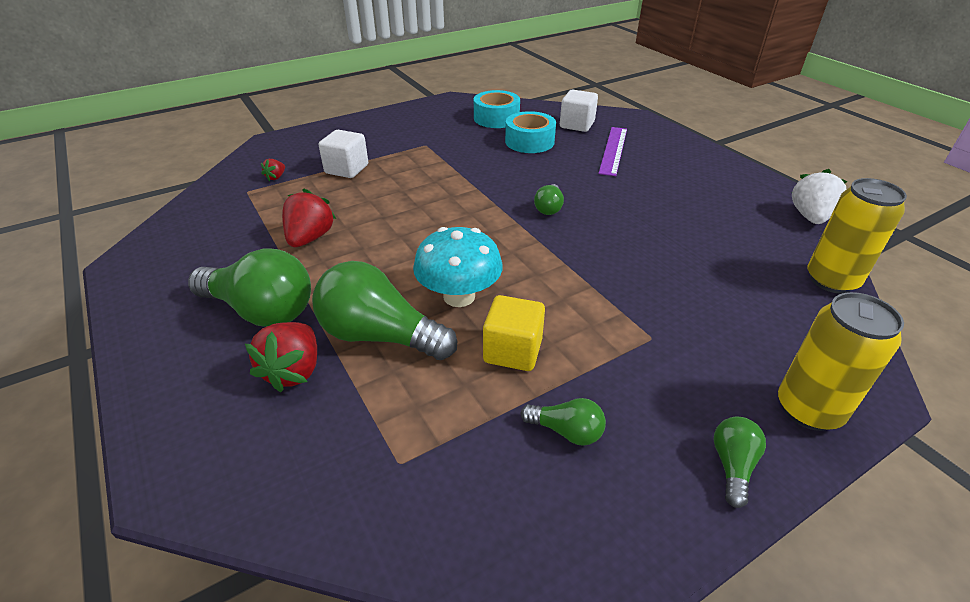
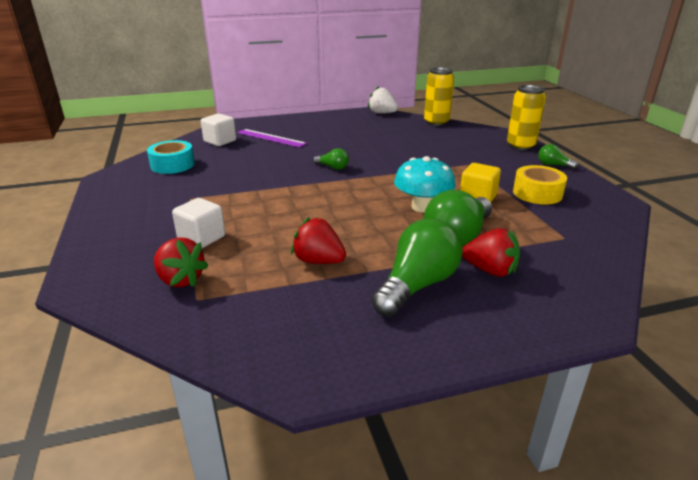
camera: 75 degrees left, 10 degrees down
red strawberry [261,159,285,181] -> red strawberry [154,237,209,287], size x2.00
turquoise tape [505,111,556,153] -> none
green light bulb [520,398,606,446] -> yellow tape [513,165,567,204]

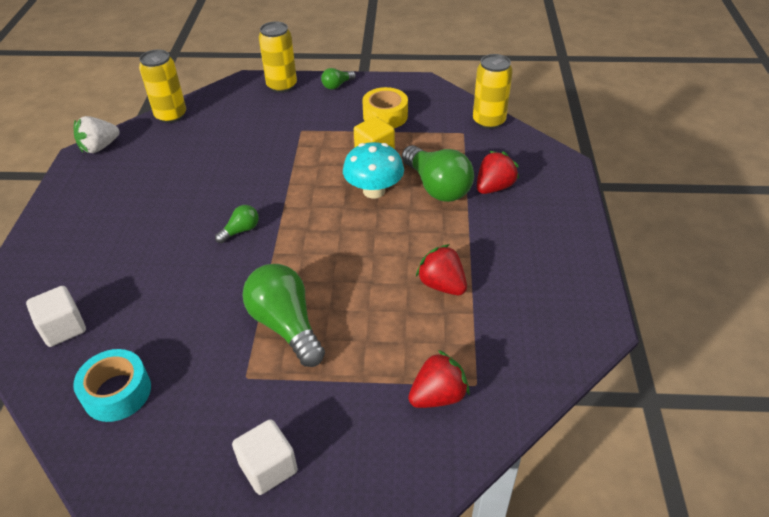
camera: 70 degrees left, 15 degrees up
white cube [172,198,225,248] -> white cube moved to [232,419,298,495]
purple ruler [237,129,307,147] -> none
red strawberry [291,217,346,264] -> red strawberry turned 90 degrees clockwise [416,244,467,295]
green light bulb [371,219,463,317] -> green light bulb moved to [243,264,325,367]
none -> yellow can [473,54,513,129]

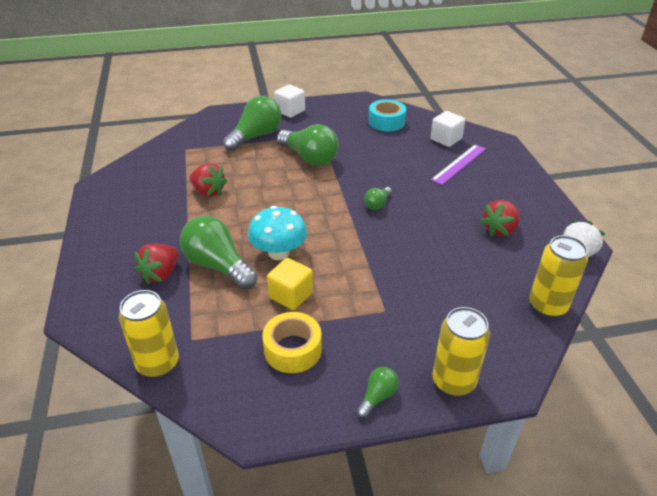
camera: 165 degrees right, 5 degrees down
red strawberry [408,350,470,408] -> red strawberry moved to [480,200,520,236]
none -> green light bulb [223,96,281,151]
none -> purple ruler [431,144,486,185]

